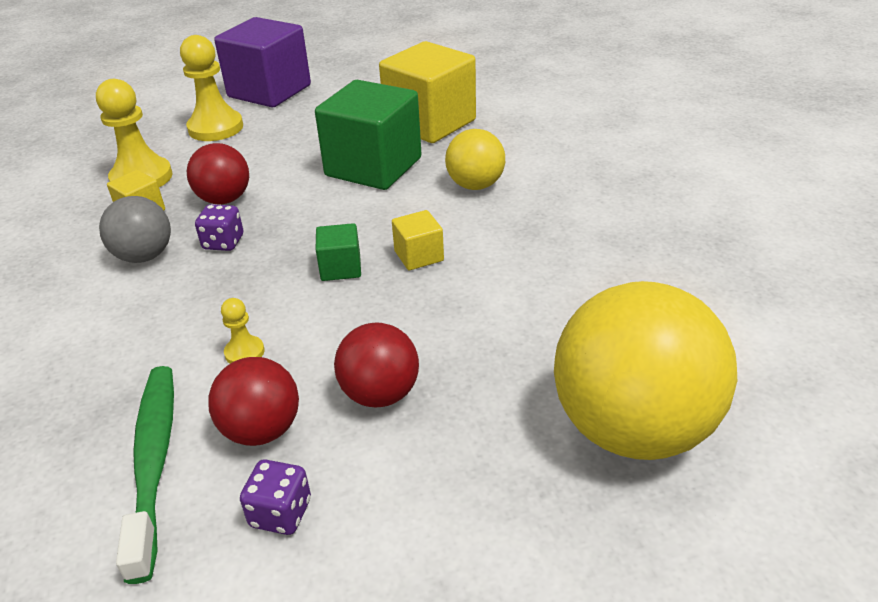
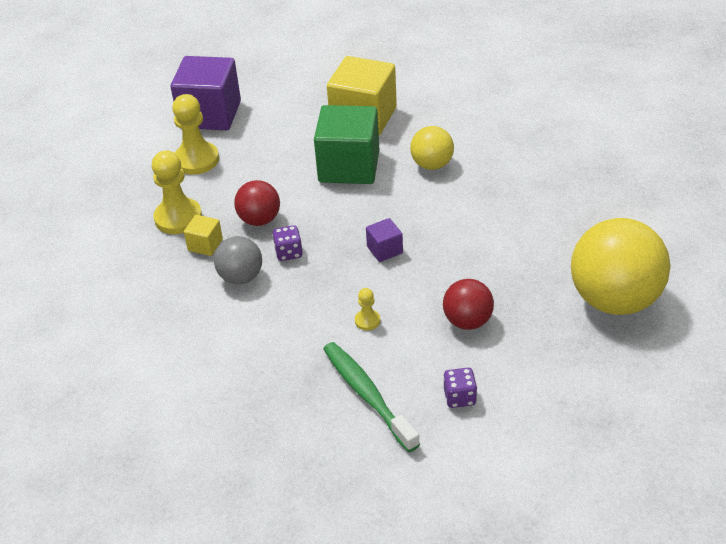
camera: 20 degrees left, 5 degrees up
red ball [208,357,299,446] -> none
green cube [316,223,361,281] -> purple cube [366,218,403,262]
yellow cube [392,210,444,270] -> none

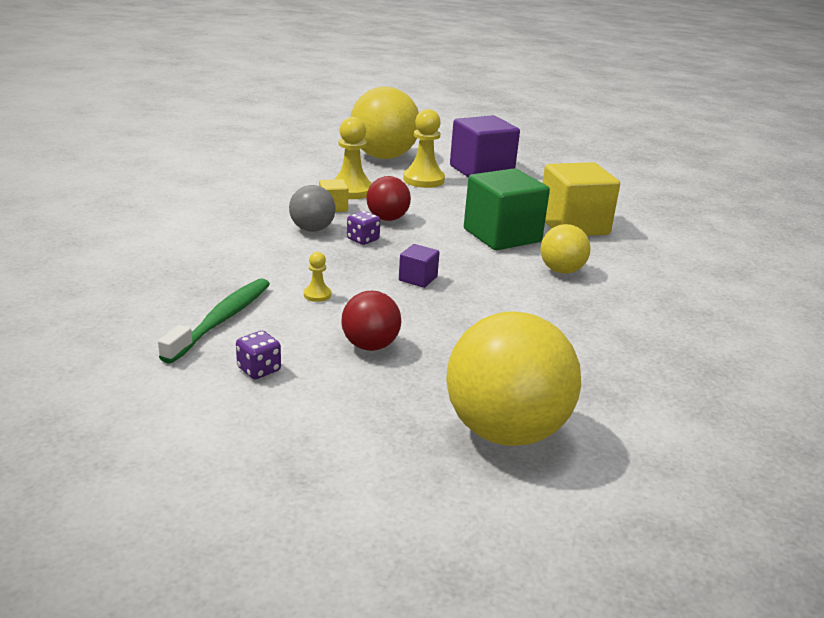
camera: 50 degrees right, 15 degrees down
none -> yellow ball [351,87,419,159]

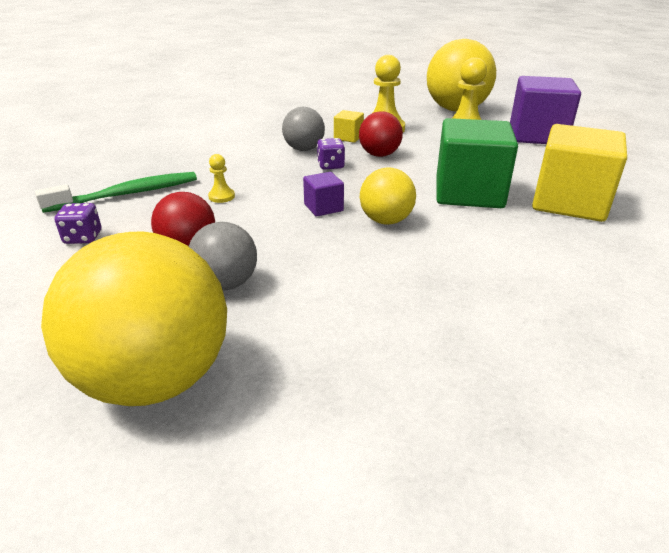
camera: 40 degrees right, 5 degrees up
yellow ball [541,224,590,274] -> yellow ball moved to [360,167,416,225]
none -> grey ball [189,222,257,290]

